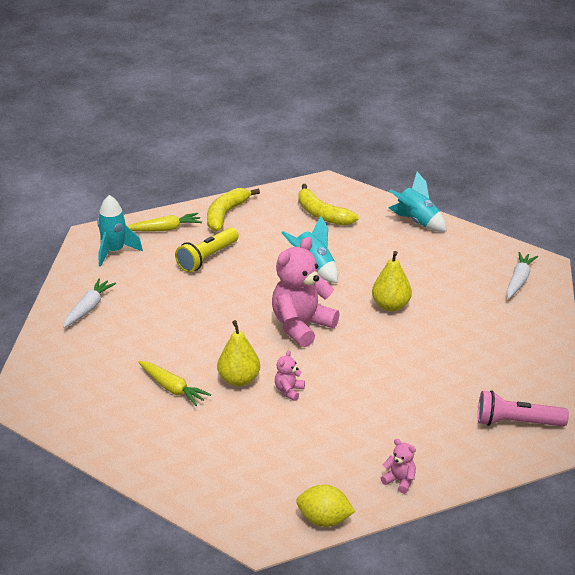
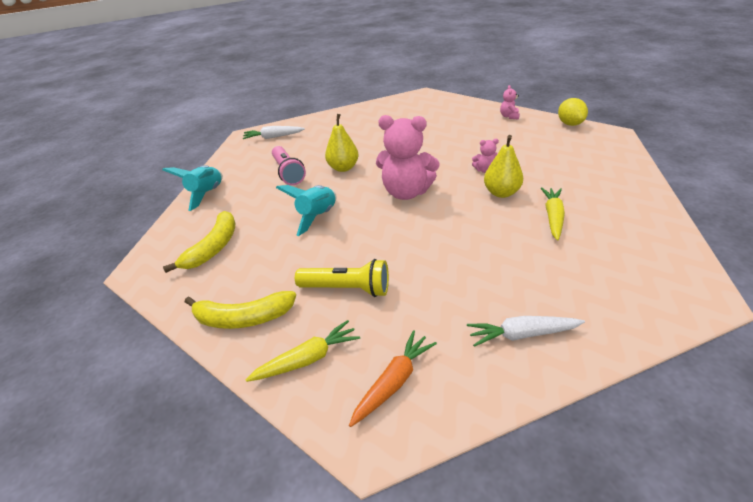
camera: 115 degrees left, 5 degrees up
turquoise rocket [97,195,143,267] -> orange carrot [349,330,437,427]
yellow carrot [128,213,202,232] -> yellow carrot turned 105 degrees clockwise [245,320,360,382]
pink flashlight [478,391,569,427] -> pink flashlight moved to [272,146,306,185]

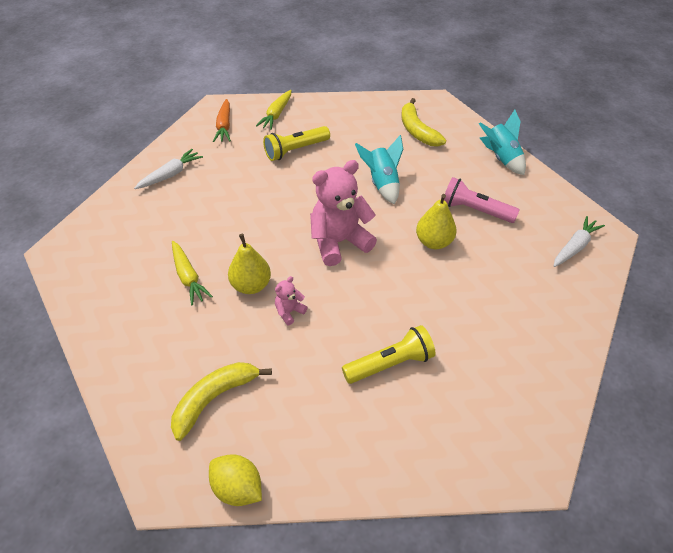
camera: 135 degrees right, 10 degrees up
yellow banana [185,291,296,329] -> yellow banana moved to [171,362,272,441]
pink teddy bear [500,85,520,120] -> none
none -> yellow flashlight [342,325,435,384]

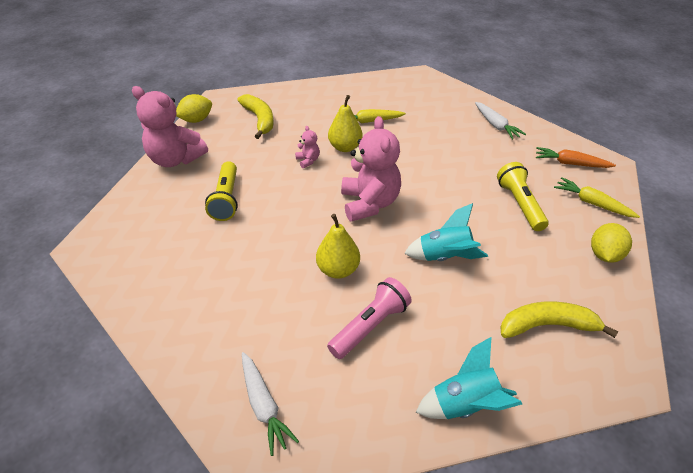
camera: 110 degrees right, 5 degrees down
none -> pink teddy bear [132,86,208,167]
none -> yellow lemon [591,223,632,263]

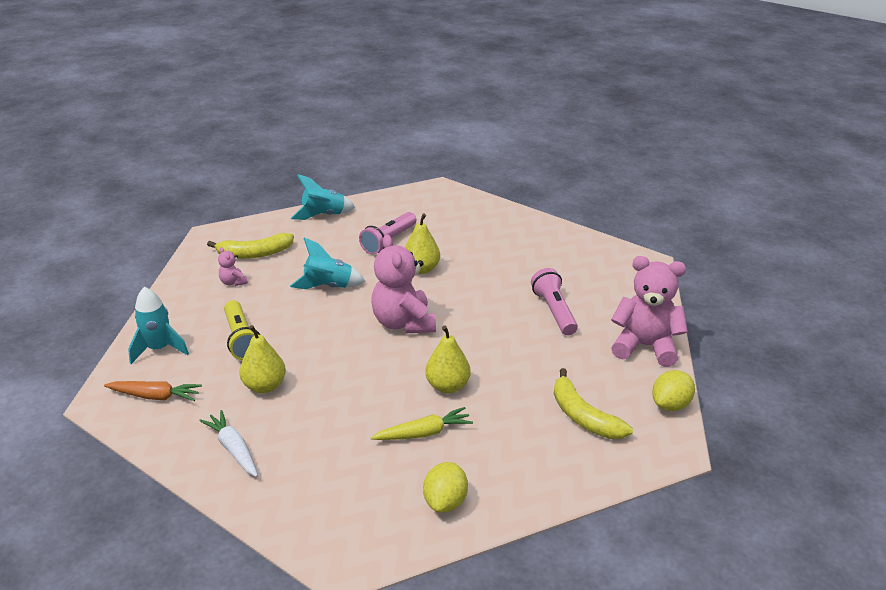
camera: 170 degrees right, 10 degrees down
yellow flashlight [205,161,238,221] -> pink flashlight [531,268,578,335]
white carrot [242,352,299,456] -> none
pink teddy bear [295,126,320,168] -> pink teddy bear moved to [218,247,248,286]
yellow carrot [554,177,640,218] -> turquoise rocket [128,287,189,364]
yellow lemon [591,223,632,263] -> yellow lemon moved to [423,462,468,513]
none -> yellow pear [240,325,286,393]

